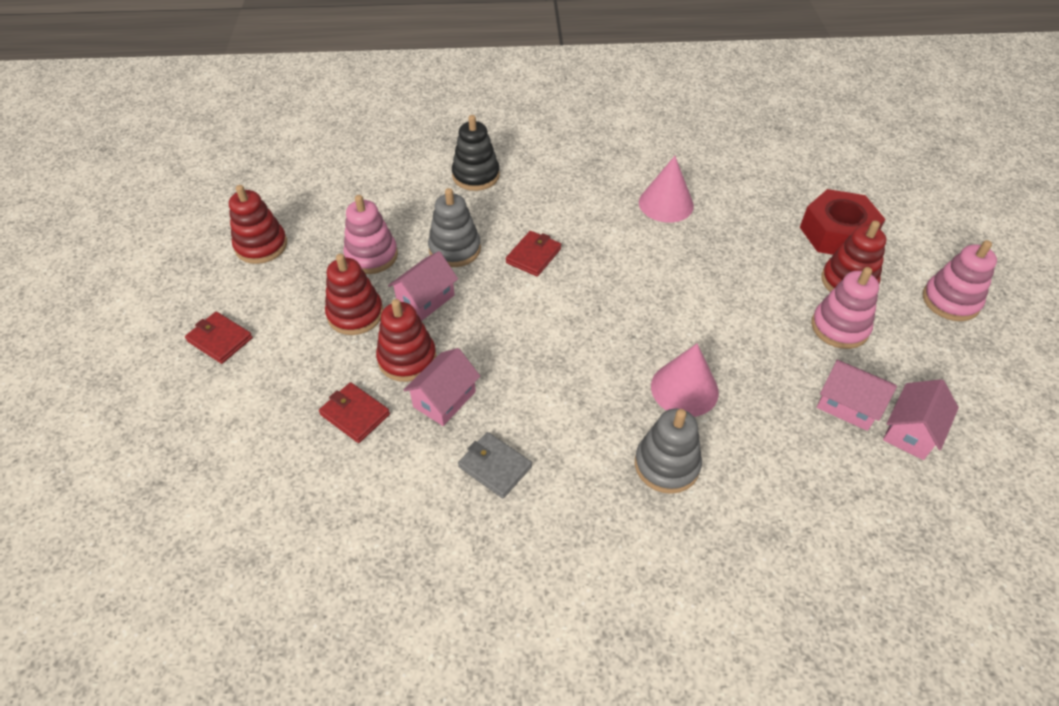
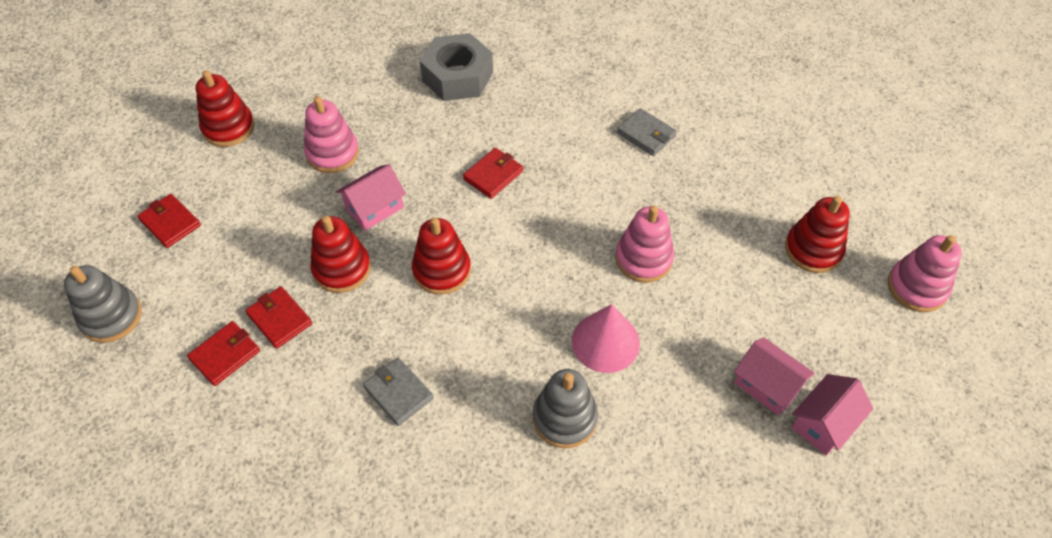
camera: 10 degrees right, 5 degrees up
red stacking toy [325,254,383,335] -> red stacking toy moved to [412,217,471,295]
pink house [403,348,480,426] -> none
grey stacking toy [428,188,481,267] -> grey stacking toy moved to [64,265,142,343]
black stacking toy [452,115,500,191] -> grey nut [420,33,493,101]
pink cone [639,156,694,223] -> grey wallet [617,108,677,156]
red nut [800,189,885,255] -> none
pink stacking toy [811,267,879,349] -> pink stacking toy moved to [615,205,674,283]
none -> red wallet [187,321,260,386]

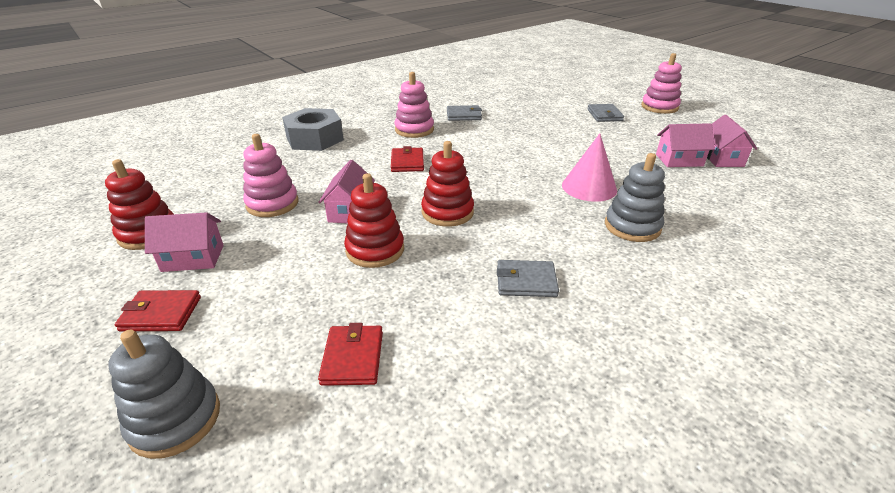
camera: 45 degrees left, 20 degrees down
red wallet [245,286,312,349] -> none
pink stacking toy [615,205,674,283] -> pink stacking toy moved to [394,72,434,138]
red stacking toy [785,196,850,273] -> grey wallet [587,104,624,122]
none -> pink house [145,212,224,272]

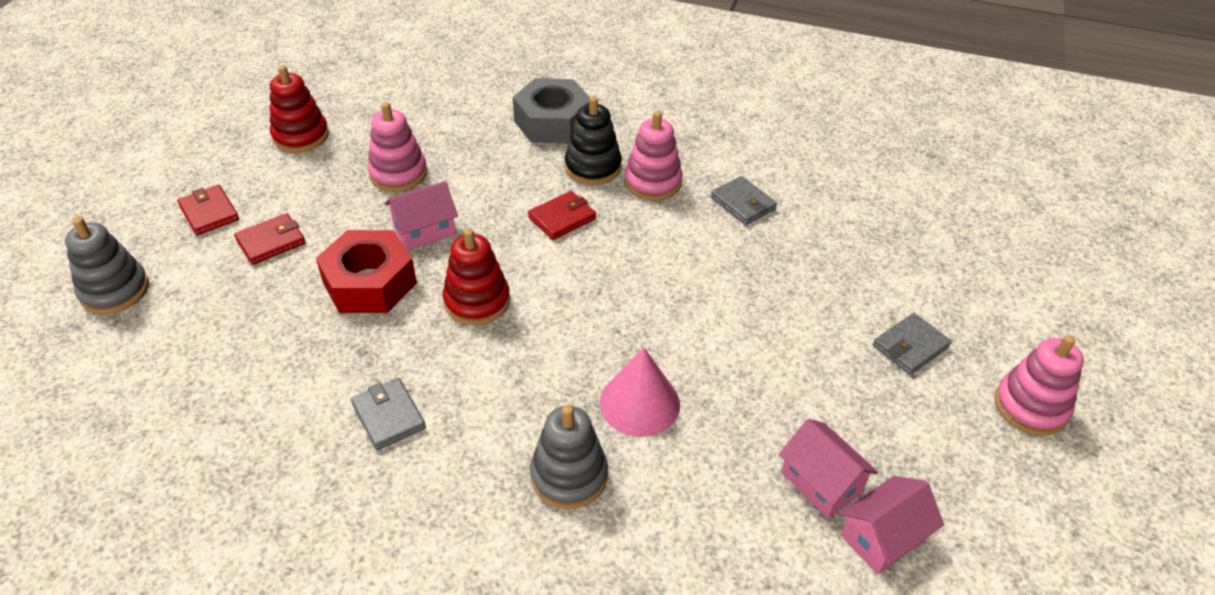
camera: 55 degrees right, 10 degrees up
pink house [145,212,224,272] -> none
red wallet [318,323,383,386] -> red wallet moved to [234,213,306,265]
red stacking toy [344,173,404,268] -> red nut [316,230,417,313]
none -> black stacking toy [565,97,622,185]

